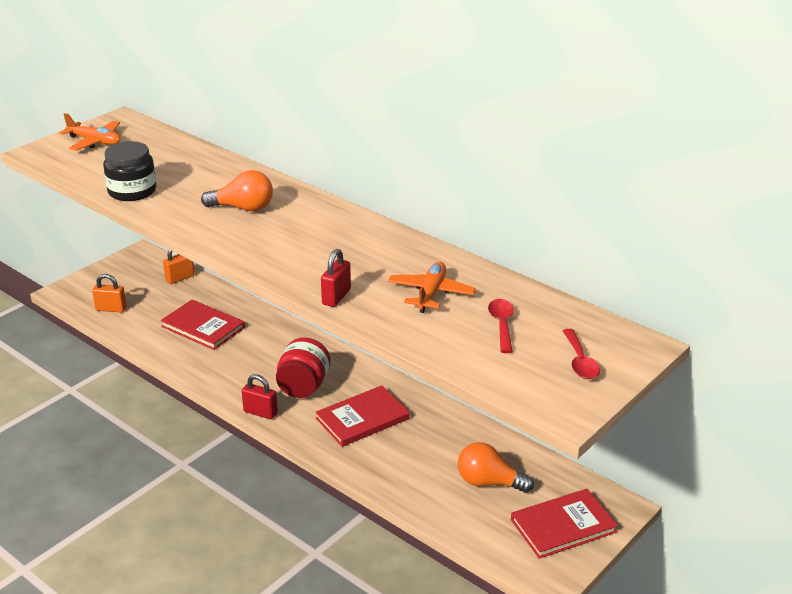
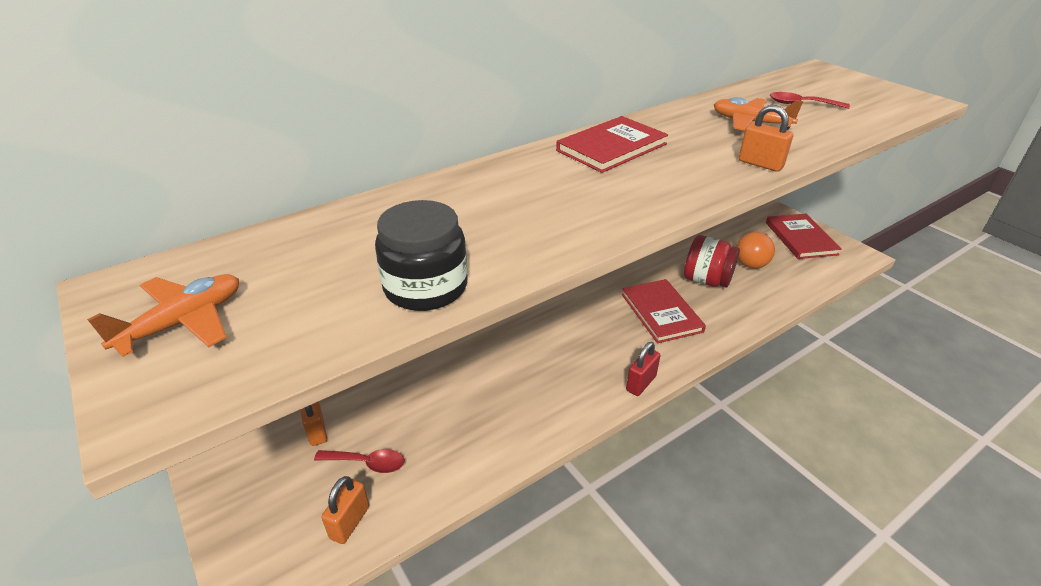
camera: 75 degrees left, 5 degrees up
red book [161,300,245,350] -> red book moved to [556,116,668,173]
orange light bulb [201,170,273,211] -> none
red jar [276,337,331,398] -> red jar moved to [684,235,740,287]
red padlock [321,249,351,307] -> orange padlock [738,105,794,172]
red spoon [563,329,600,379] -> red spoon moved to [314,449,404,473]

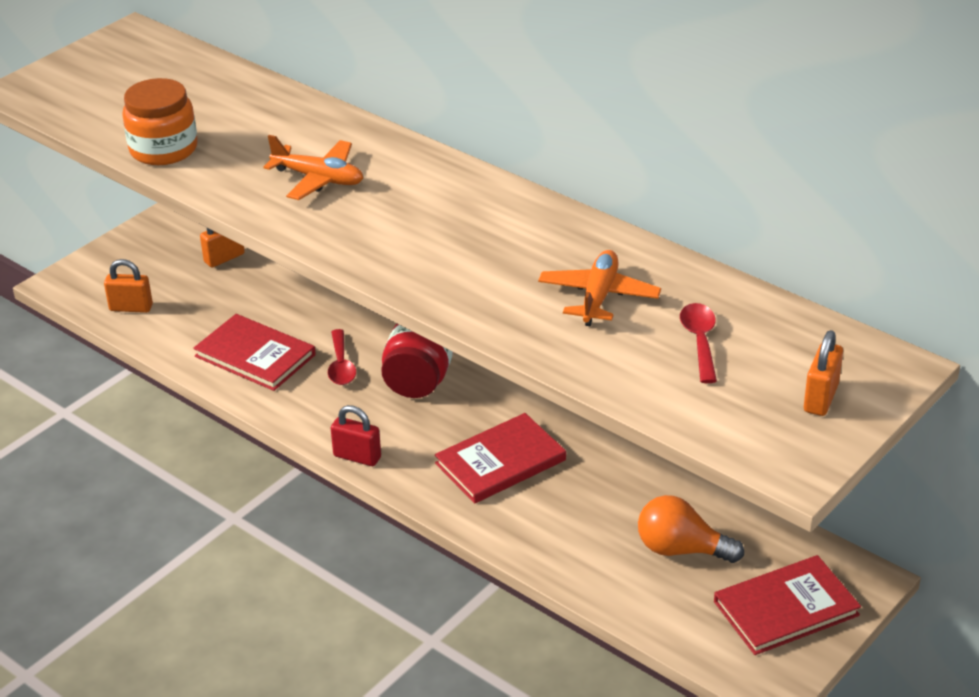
camera: 75 degrees right, 0 degrees up
orange plane [87,274,239,357] -> orange plane moved to [263,135,363,200]
red spoon [314,449,404,473] -> red spoon moved to [328,329,356,385]
black jar [375,200,468,311] -> orange jar [122,78,198,165]
red book [556,116,668,173] -> red book moved to [193,314,316,391]
red jar [684,235,740,287] -> red jar moved to [381,324,453,398]
orange padlock [738,105,794,172] -> orange padlock moved to [804,330,843,416]

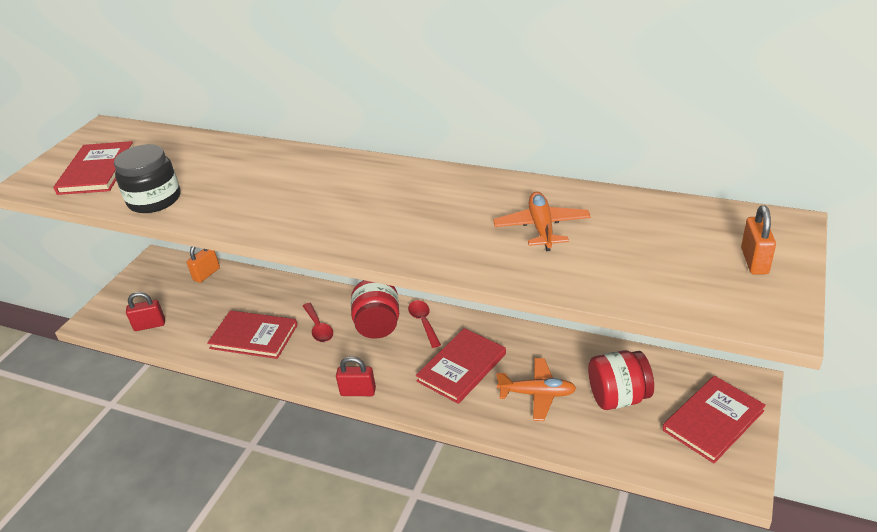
camera: 15 degrees left, 0 degrees up
orange padlock [104,259,153,313] -> red padlock [126,292,165,331]
orange jar [122,78,198,165] -> black jar [114,144,181,213]
orange plane [263,135,363,200] -> orange plane moved to [496,358,576,421]
orange light bulb [638,495,744,563] -> red jar [588,350,654,410]
red spoon [680,303,717,383] -> red spoon moved to [408,300,441,348]
none -> red book [53,141,133,195]

